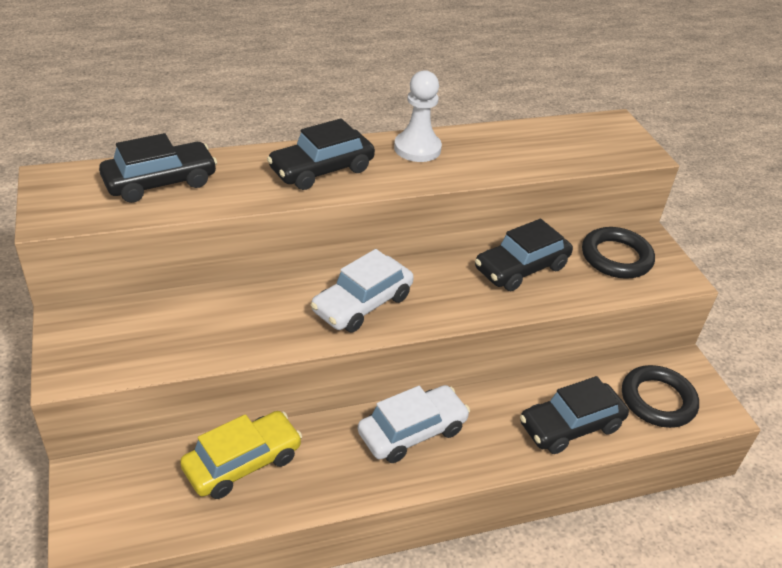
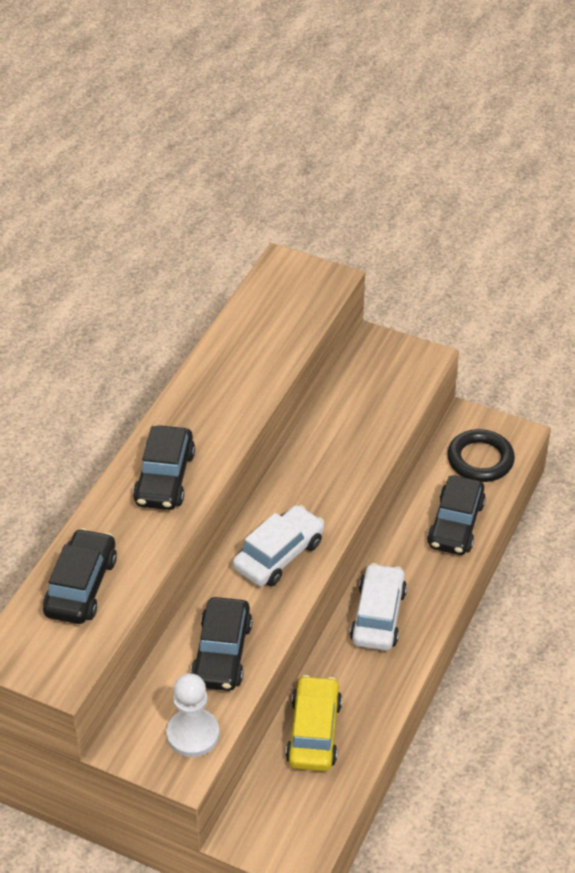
camera: 45 degrees left, 5 degrees up
white car [311,249,414,332] -> white car turned 135 degrees counterclockwise [233,505,325,587]
white pawn [394,70,442,162] -> white pawn moved to [166,673,220,757]
black car [475,219,573,291] -> black car moved to [191,597,253,691]
black ring [582,227,655,279] -> none

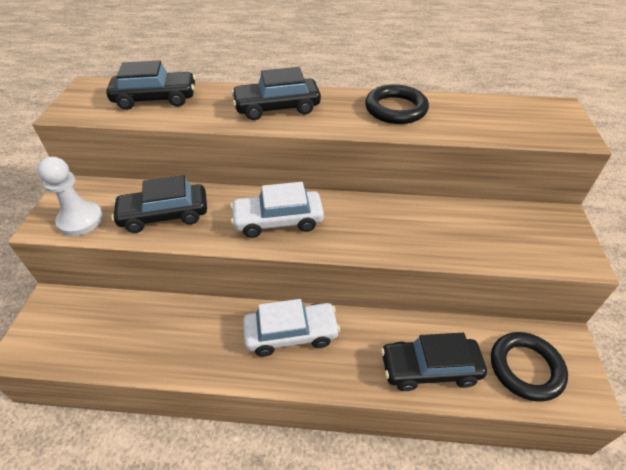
camera: 70 degrees right, 0 degrees up
white car [233,505,325,587] -> white car turned 150 degrees clockwise [230,182,324,238]
yellow car [286,675,342,771] -> none
none -> black ring [365,84,429,124]

